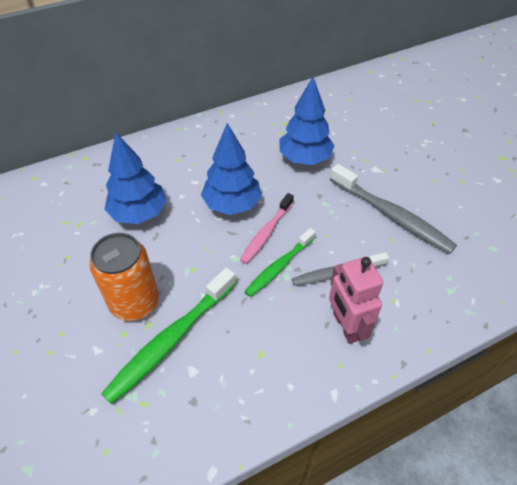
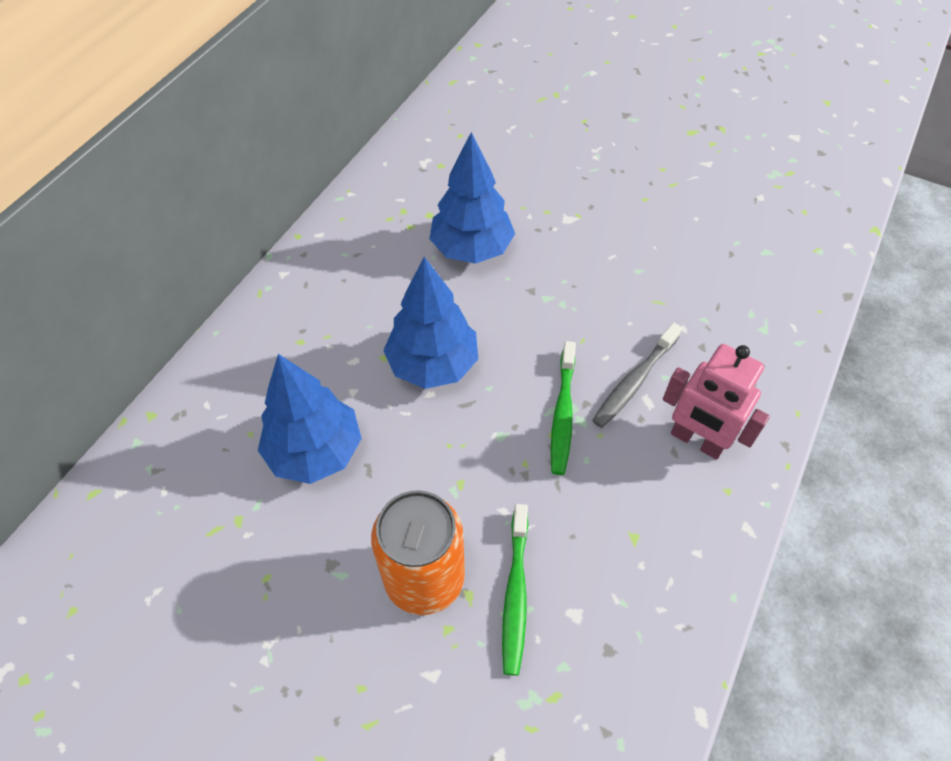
camera: 35 degrees left, 5 degrees up
green toothbrush [101,267,236,404] -> green toothbrush [502,504,528,676], size x0.63
pink toothbrush [240,193,294,264] -> none
grey toothbrush [330,164,457,254] -> none

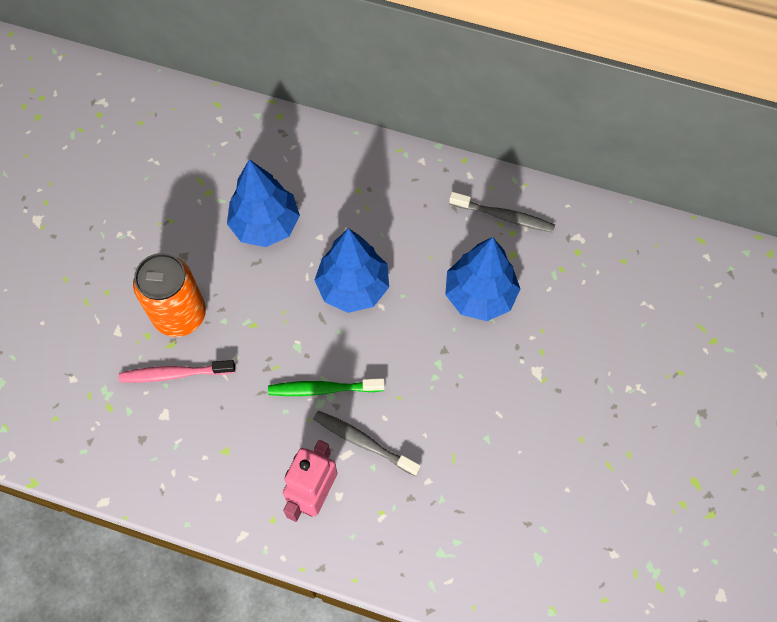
camera: 80 degrees right, 10 degrees up
green toothbrush [502,504,528,676] -> pink toothbrush [119,360,235,383]
none -> grey toothbrush [449,192,555,233]

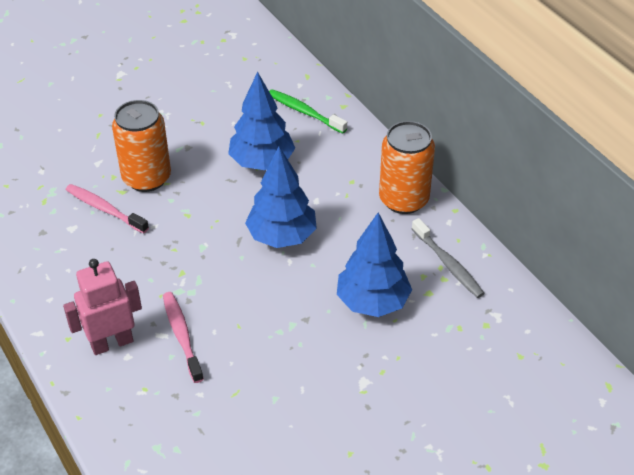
camera: 40 degrees right, 20 degrees down
green toothbrush [268,378,385,396] -> green toothbrush moved to [269,89,347,134]
grey toothbrush [313,411,421,476] -> pink toothbrush [163,292,204,383]
none -> orange can [379,121,435,214]

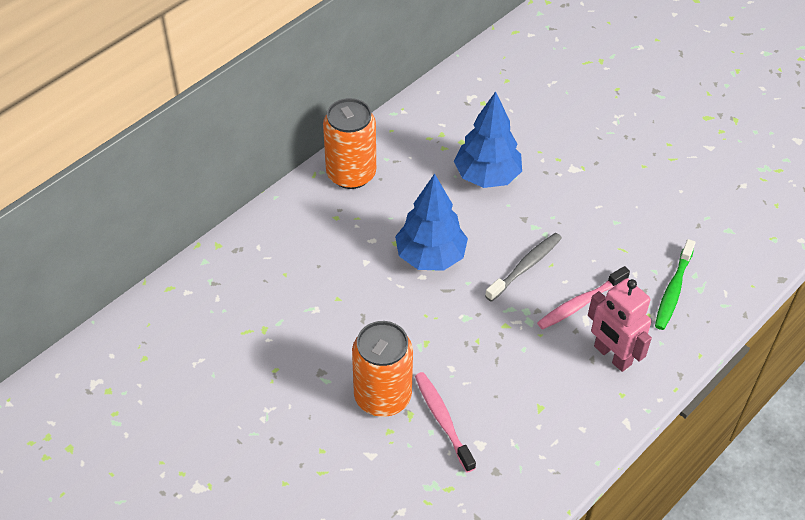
camera: 105 degrees left, 5 degrees up
pink toothbrush [66,184,149,234] -> pink toothbrush turned 135 degrees clockwise [415,372,476,473]
blue tree [228,72,295,170] -> none
green toothbrush [269,89,347,134] -> green toothbrush moved to [655,239,695,330]
grey toothbrush [412,218,485,298] -> grey toothbrush moved to [485,233,562,302]

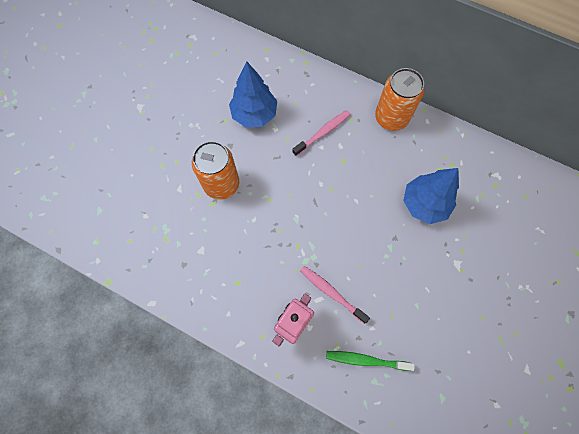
camera: 75 degrees right, 20 degrees up
blue tree [395,173,468,271] -> blue tree moved to [229,61,277,128]
pink toothbrush [415,372,476,473] -> pink toothbrush moved to [292,110,351,156]
grey toothbrush [485,233,562,302] -> none

